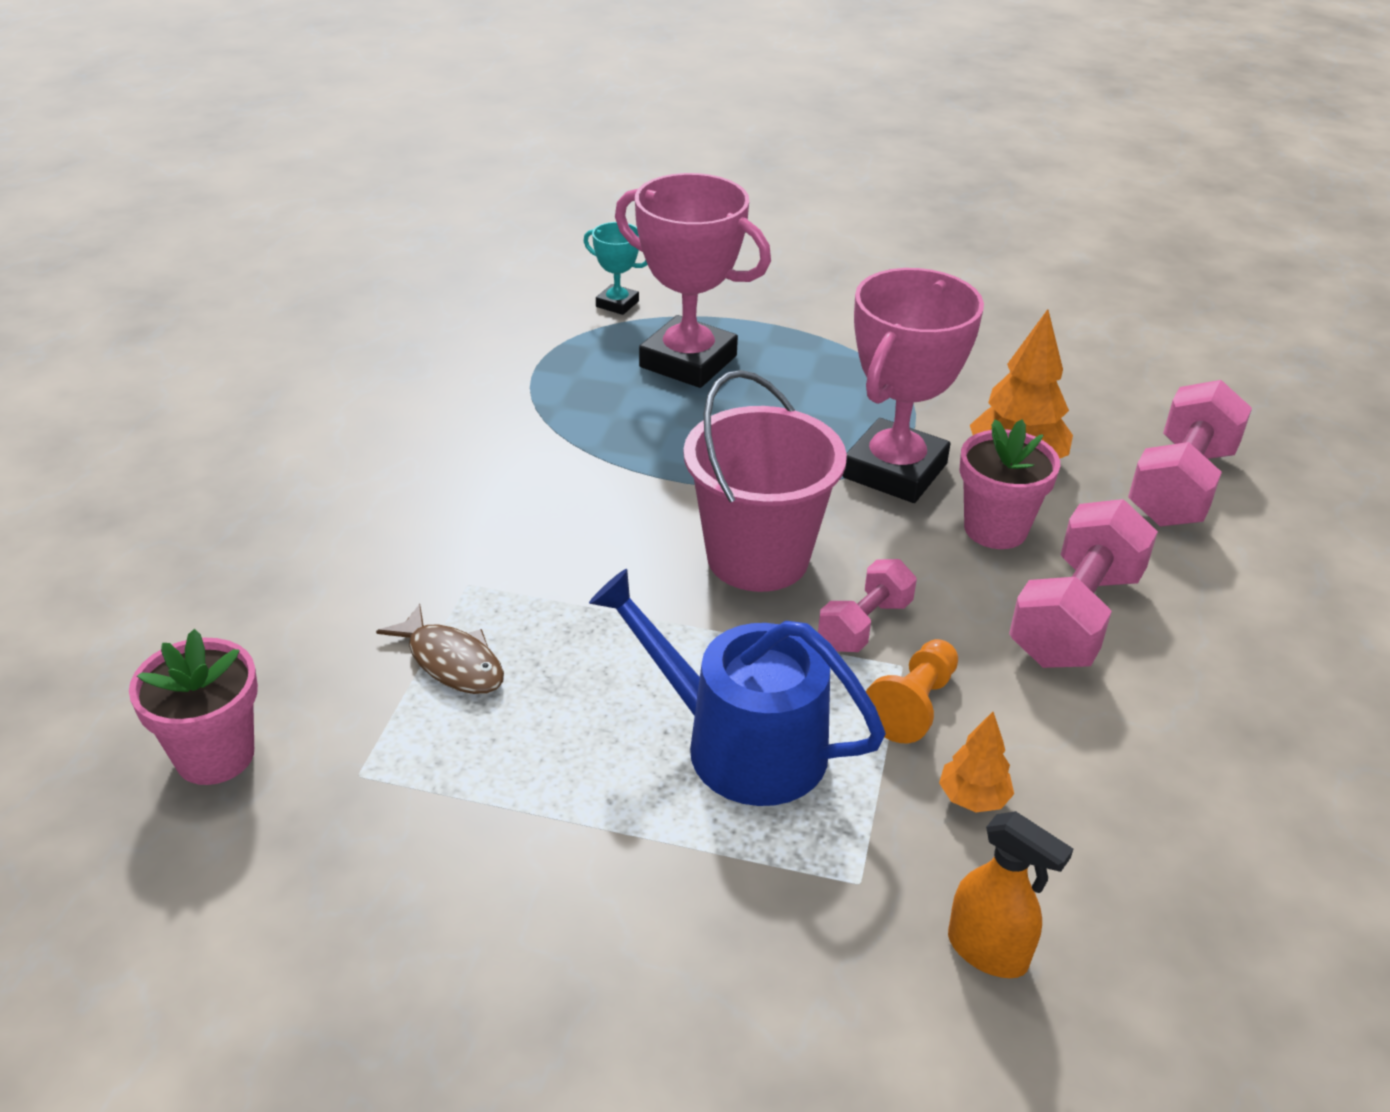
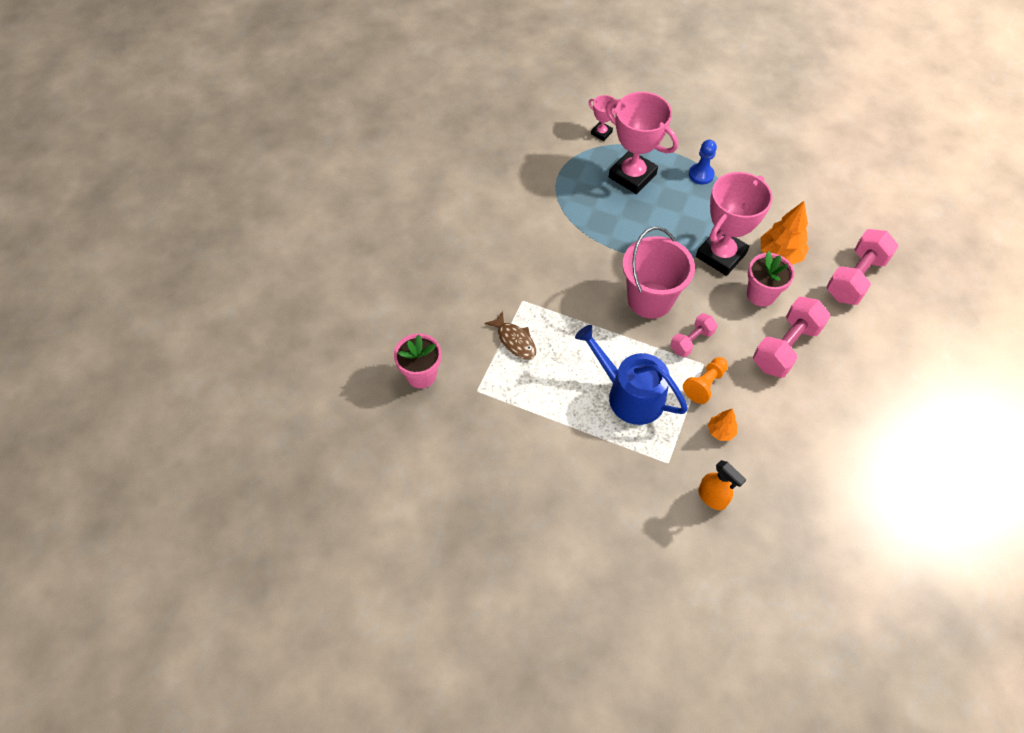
camera: 10 degrees right, 20 degrees up
turquoise trophy [584,222,648,315] -> pink trophy [588,95,617,141]
none -> blue pawn [689,140,717,185]

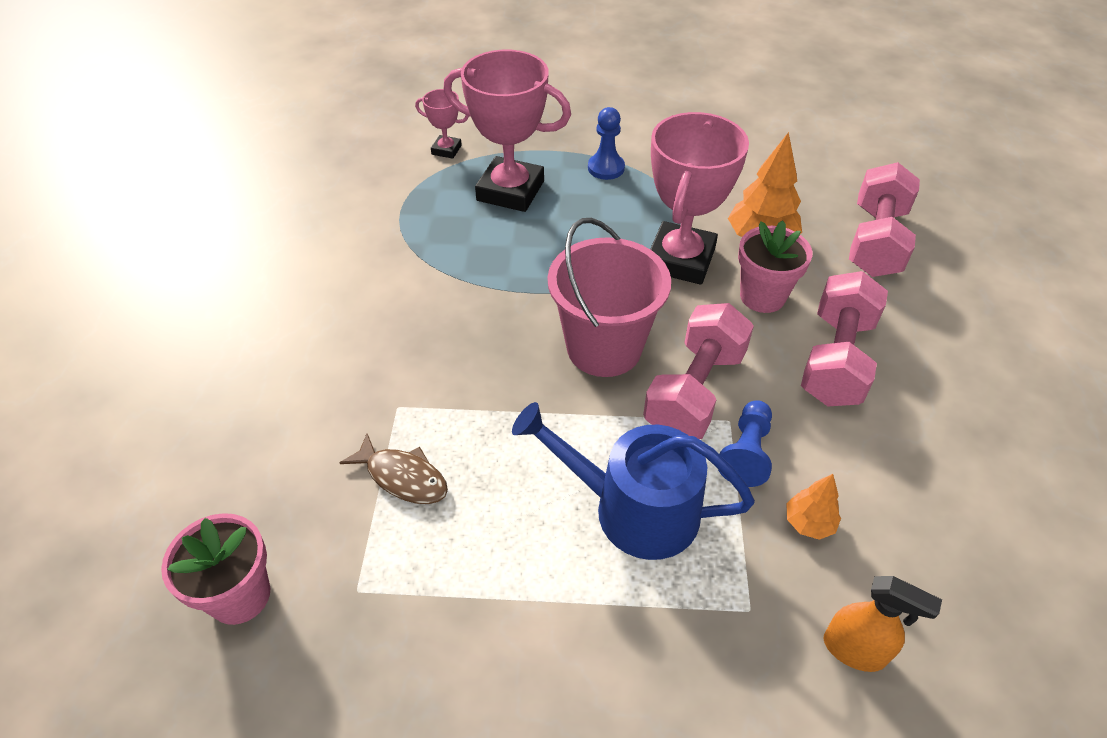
camera: 20 degrees left, 10 degrees down
pink dumbbell [670,313,718,357] -> pink dumbbell [643,303,754,439], size x1.74
orange pawn [683,357,728,404] -> blue pawn [718,400,772,487]

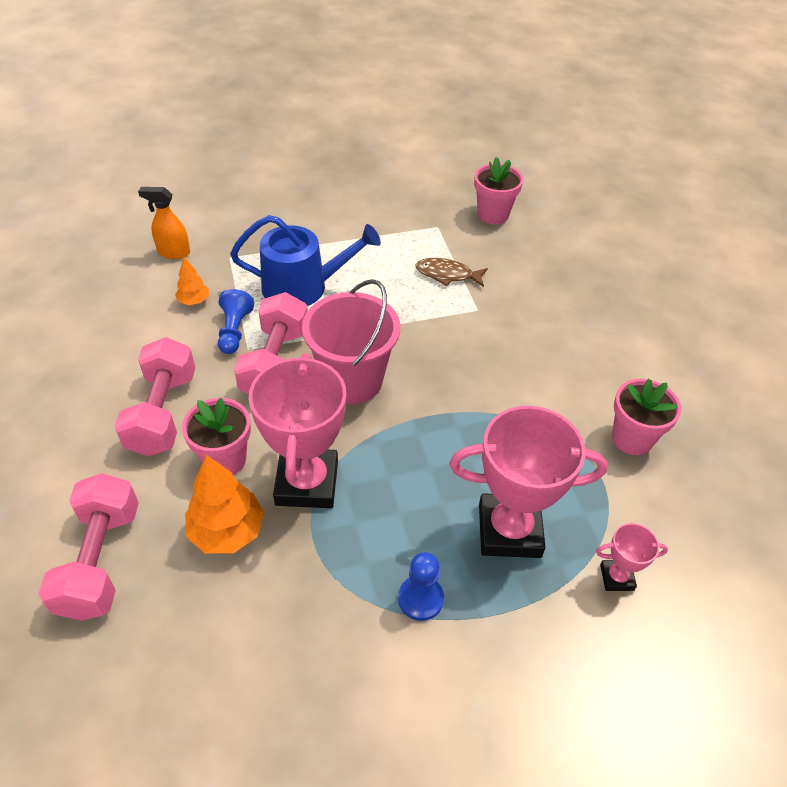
camera: 160 degrees right, 0 degrees up
none -> pink flower pot [612,379,681,455]

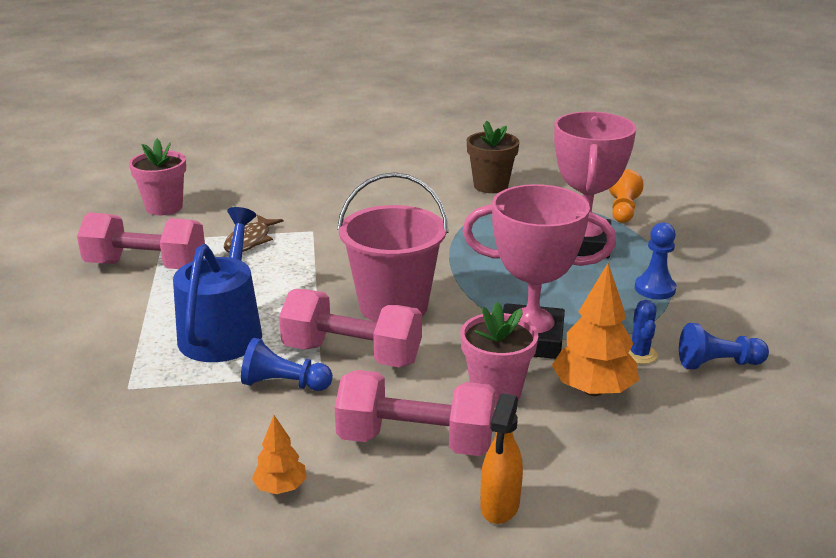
camera: 80 degrees left, 20 degrees down
pink dumbbell [38,473,139,621] -> pink dumbbell moved to [77,212,205,269]
orange spray bottle [138,187,190,259] -> orange spray bottle moved to [480,393,523,524]
orange tree [175,257,209,305] -> orange tree moved to [252,415,307,494]
pink trophy [596,523,668,591] -> orange pawn [609,169,644,223]
pink flower pot [612,379,681,455] -> brown flower pot [467,121,519,193]
none -> blue cactus [629,300,658,364]
none -> blue pawn [679,323,769,369]

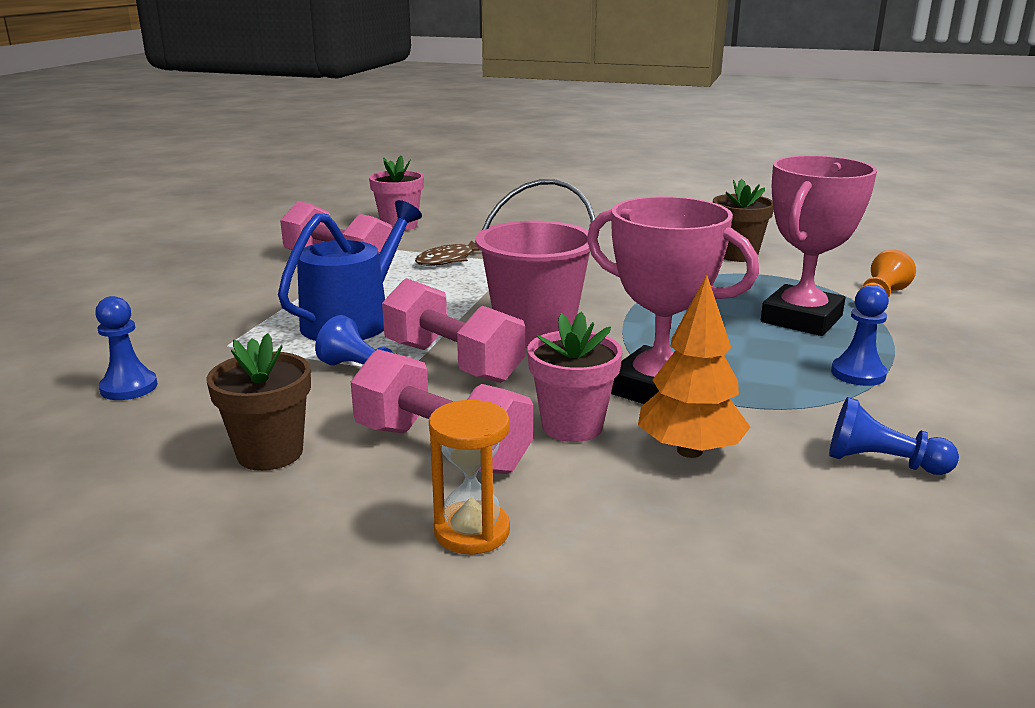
camera: 25 degrees right, 5 degrees down
orange tree [252,415,307,494] -> brown flower pot [206,333,311,471]
orange spray bottle [480,393,523,524] -> orange hourglass [429,400,510,555]
blue cactus [629,300,658,364] -> none
none -> blue pawn [95,296,158,400]

